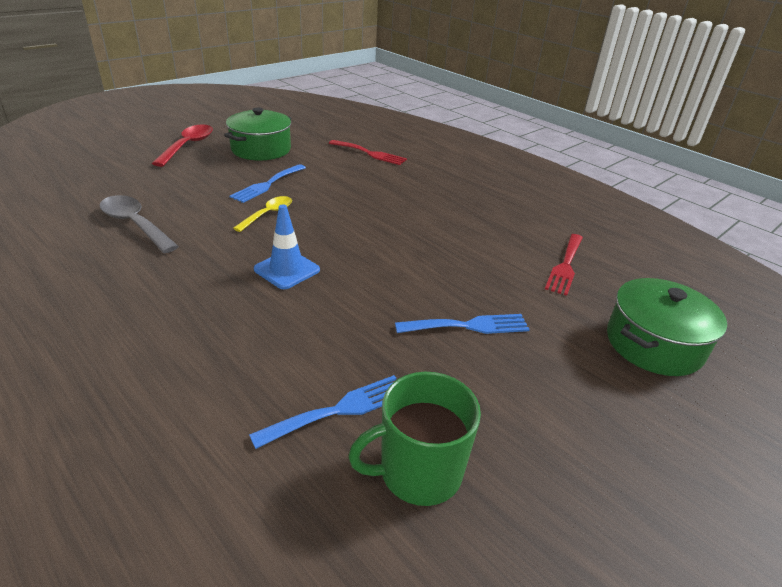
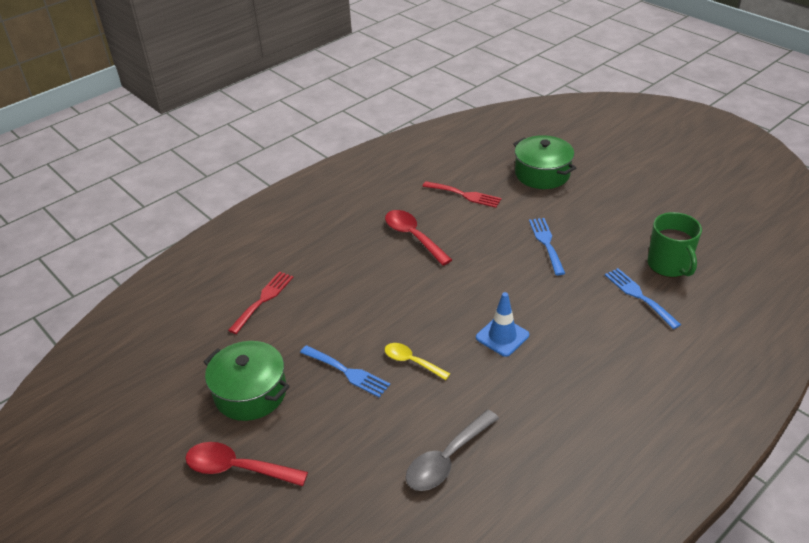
camera: 85 degrees left, 5 degrees up
none -> red spoon [385,210,452,265]

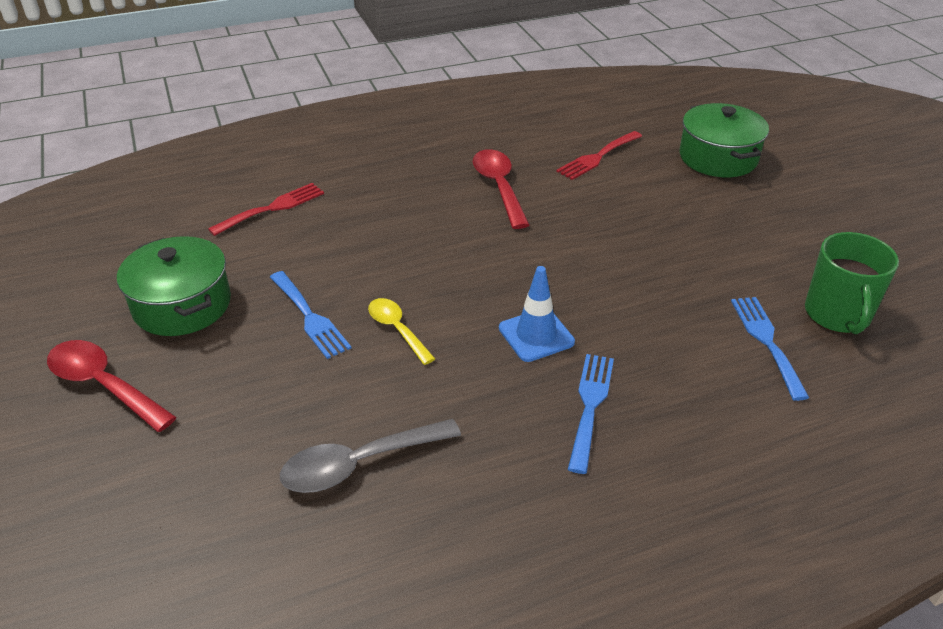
camera: 20 degrees right, 0 degrees up
red fork [422,181,502,208] -> red fork turned 90 degrees clockwise [556,131,642,180]
blue fork [529,218,565,275] -> blue fork moved to [568,354,614,474]

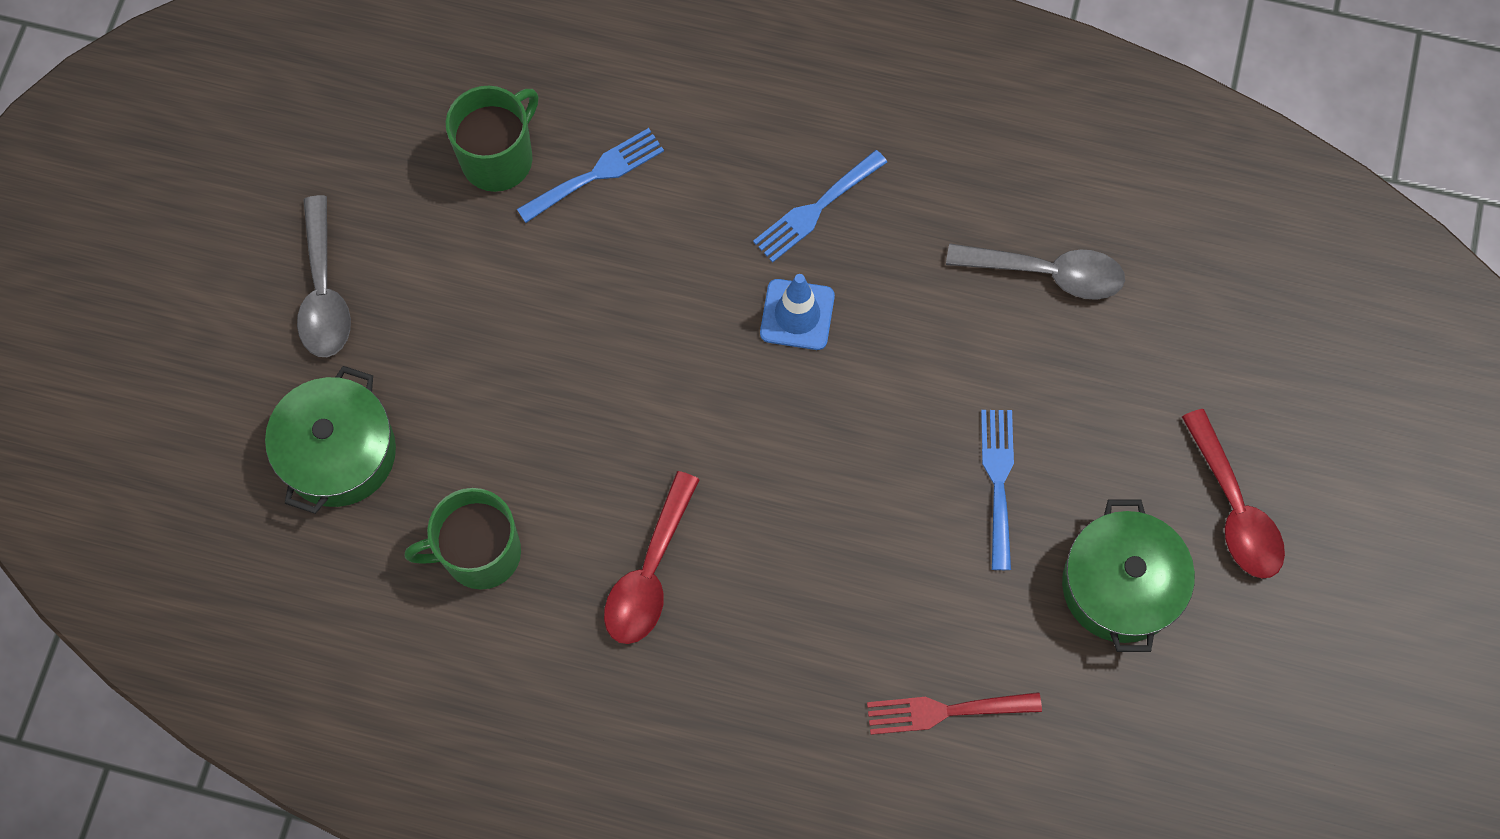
camera: 145 degrees left, 30 degrees up
yellow spoon [368,298,435,365] -> none
red fork [556,131,642,180] -> green mug [405,488,521,590]
blue fork [731,297,809,401] -> blue fork turned 150 degrees counterclockwise [517,128,664,223]
none -> grey spoon [297,195,351,357]

